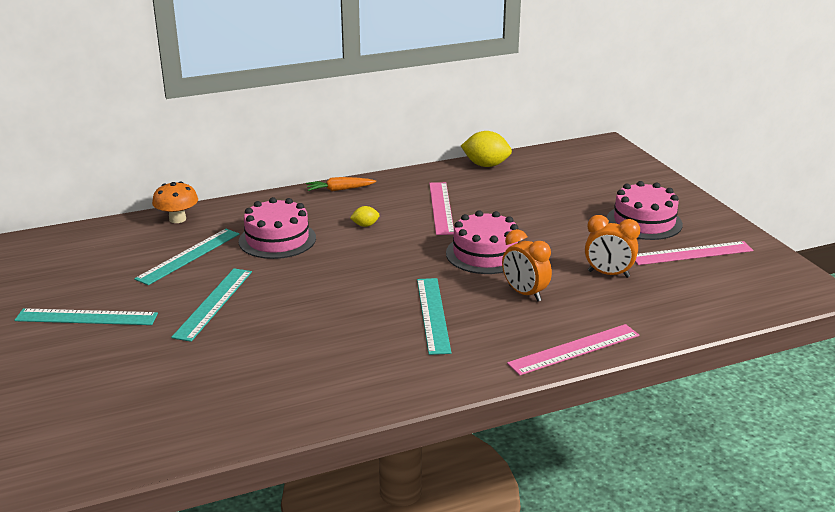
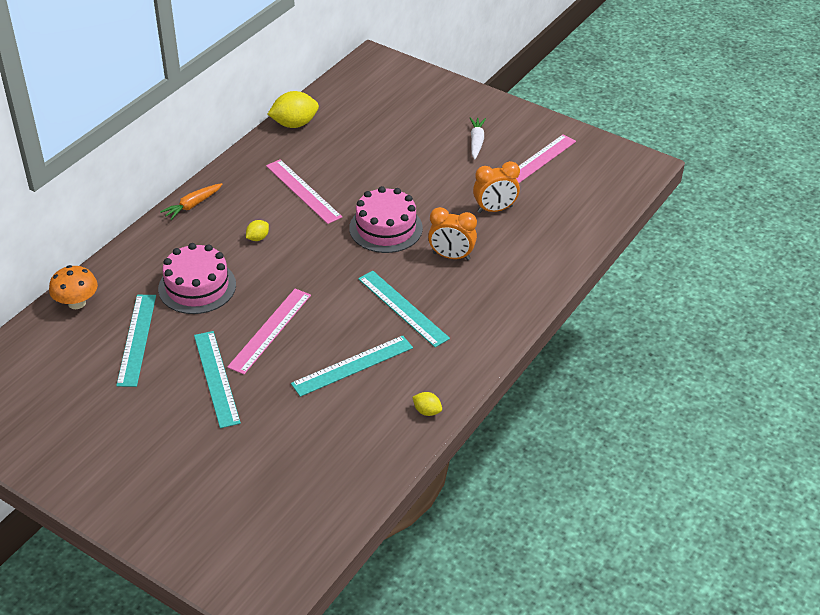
camera: 35 degrees left, 15 degrees up
turquoise ruler [14,308,158,325] -> turquoise ruler moved to [291,335,413,397]
pink ruler [507,324,640,376] -> pink ruler moved to [227,289,311,374]
pink cake [607,181,683,240] -> white carrot [470,117,486,159]
none -> yellow lemon [412,392,442,416]

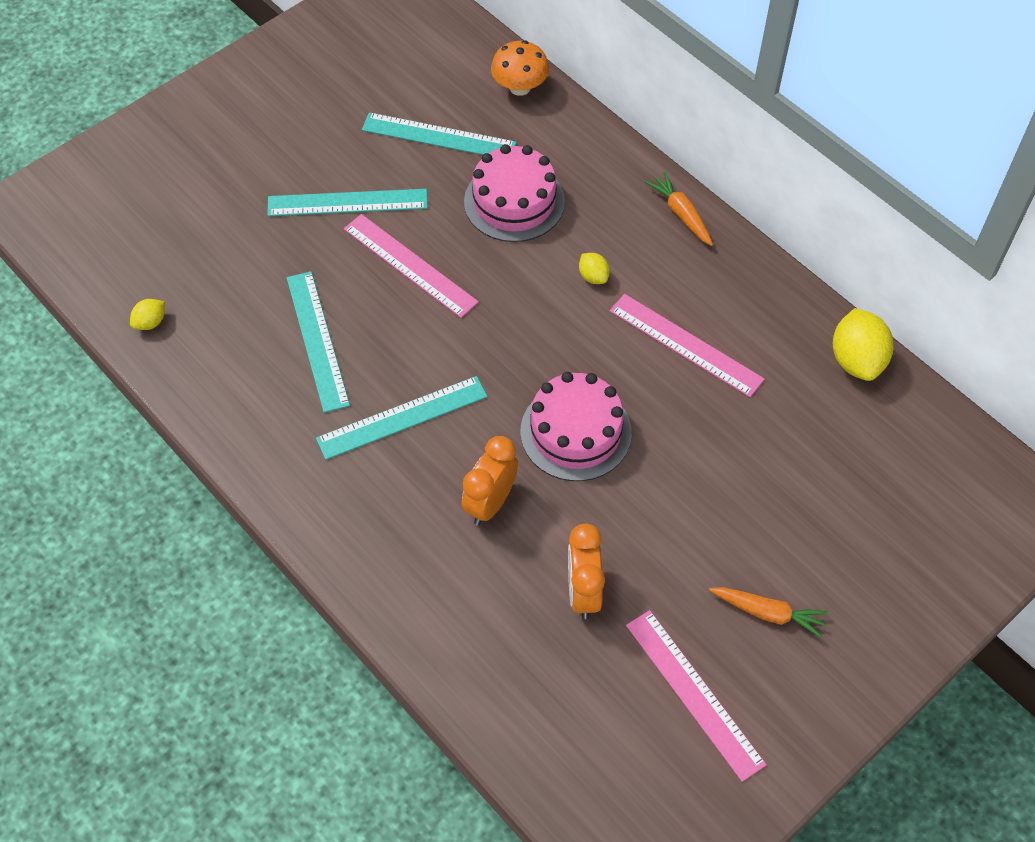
camera: 105 degrees right, 15 degrees up
pink ruler [266,159,342,224] -> pink ruler turned 60 degrees clockwise [610,294,764,397]
yellow lemon [412,392,442,416] -> yellow lemon moved to [130,299,165,330]
white carrot [470,117,486,159] -> orange carrot [709,587,828,638]

